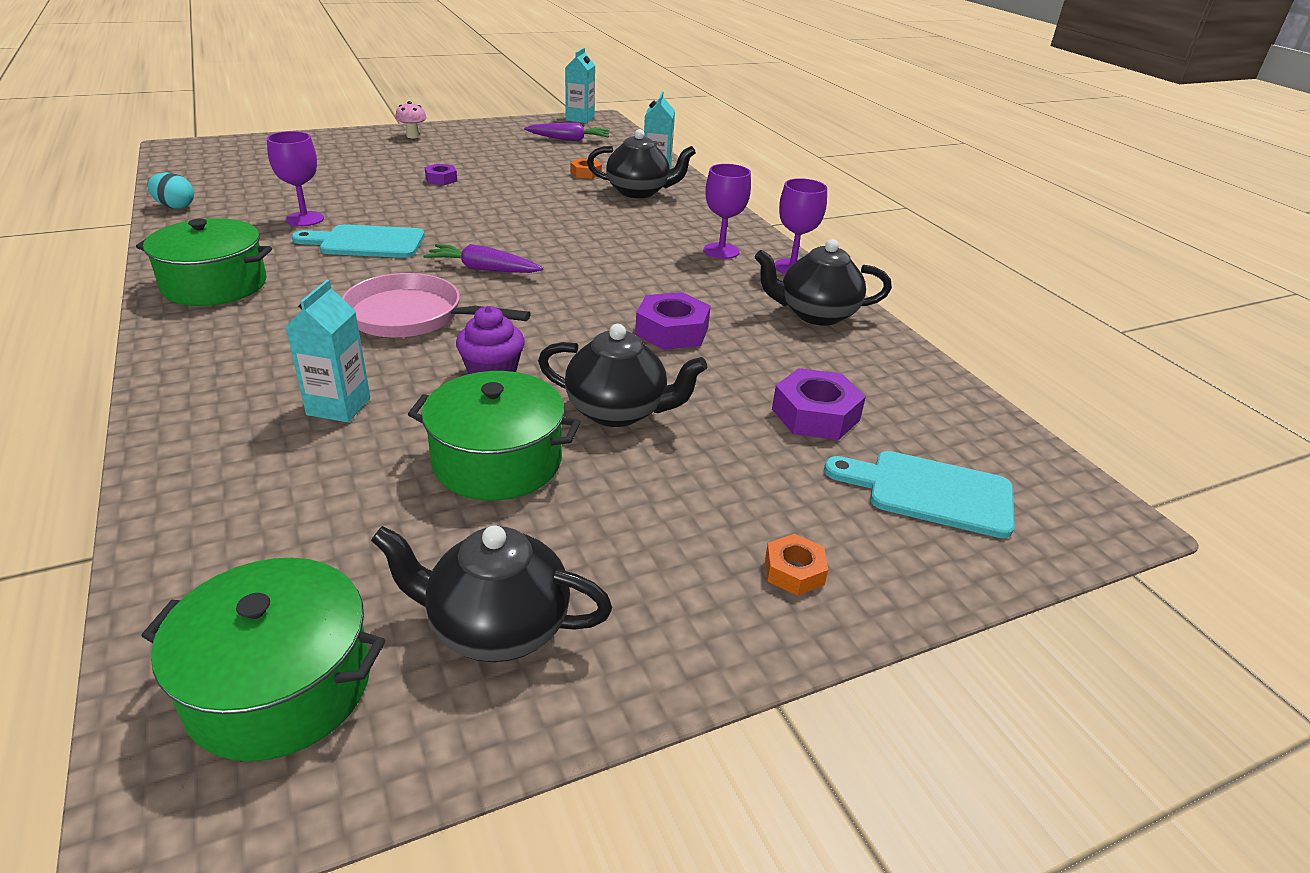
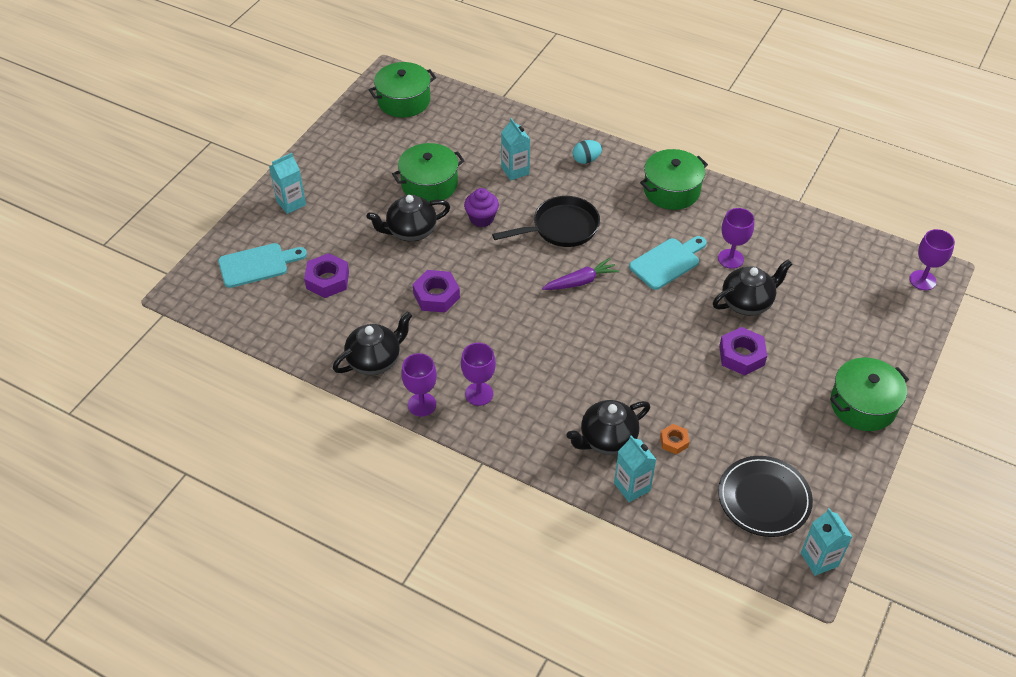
camera: 145 degrees right, 15 degrees up
turquoise egg [147,172,194,209] -> turquoise egg moved to [572,140,602,164]
pink pan [342,273,531,338] -> black pan [492,196,600,247]
black teapot [371,525,612,662] -> black teapot moved to [713,260,792,316]
pink mushroom [395,101,427,138] -> green pot [830,358,909,431]
purple nut [424,164,457,185] -> purple nut [719,327,767,376], size x1.71
purple carrot [524,123,610,141] -> black plate [718,456,813,537]
orange nut [765,534,828,596] -> turquoise carton [269,153,306,214]
none -> purple goblet [909,229,955,290]

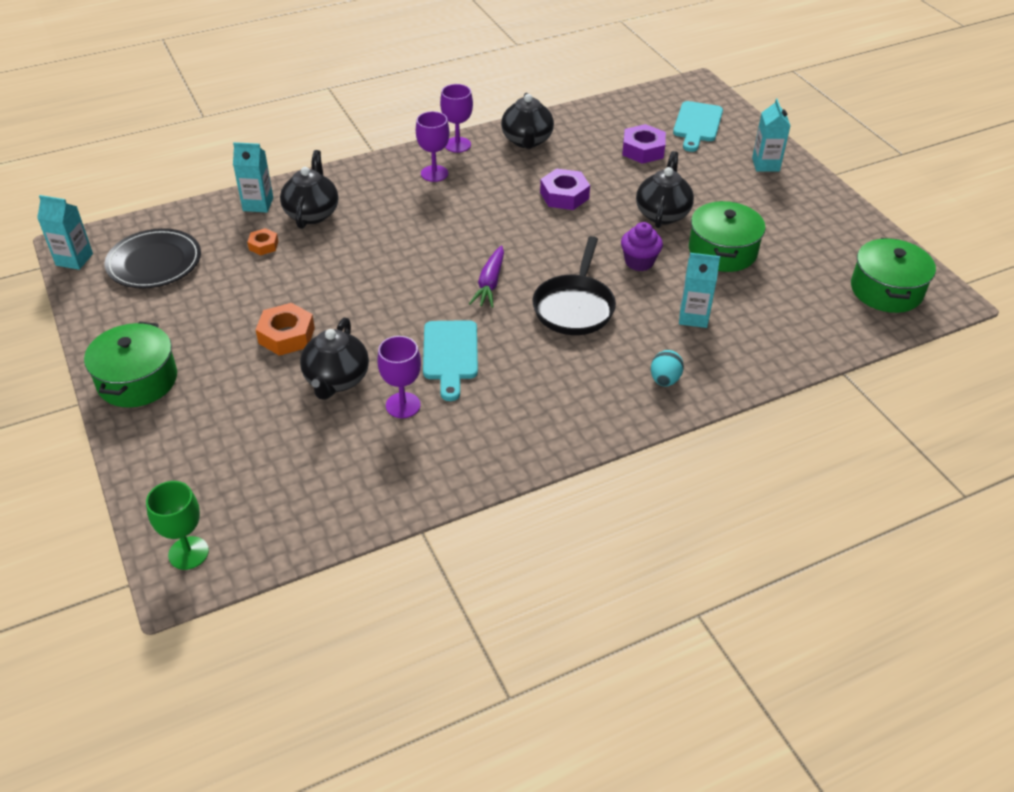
camera: 125 degrees right, 5 degrees down
green pot [640,149,708,210] -> none
purple nut [719,327,767,376] -> orange nut [255,303,315,356]
purple goblet [909,229,955,290] -> green goblet [146,481,209,570]

